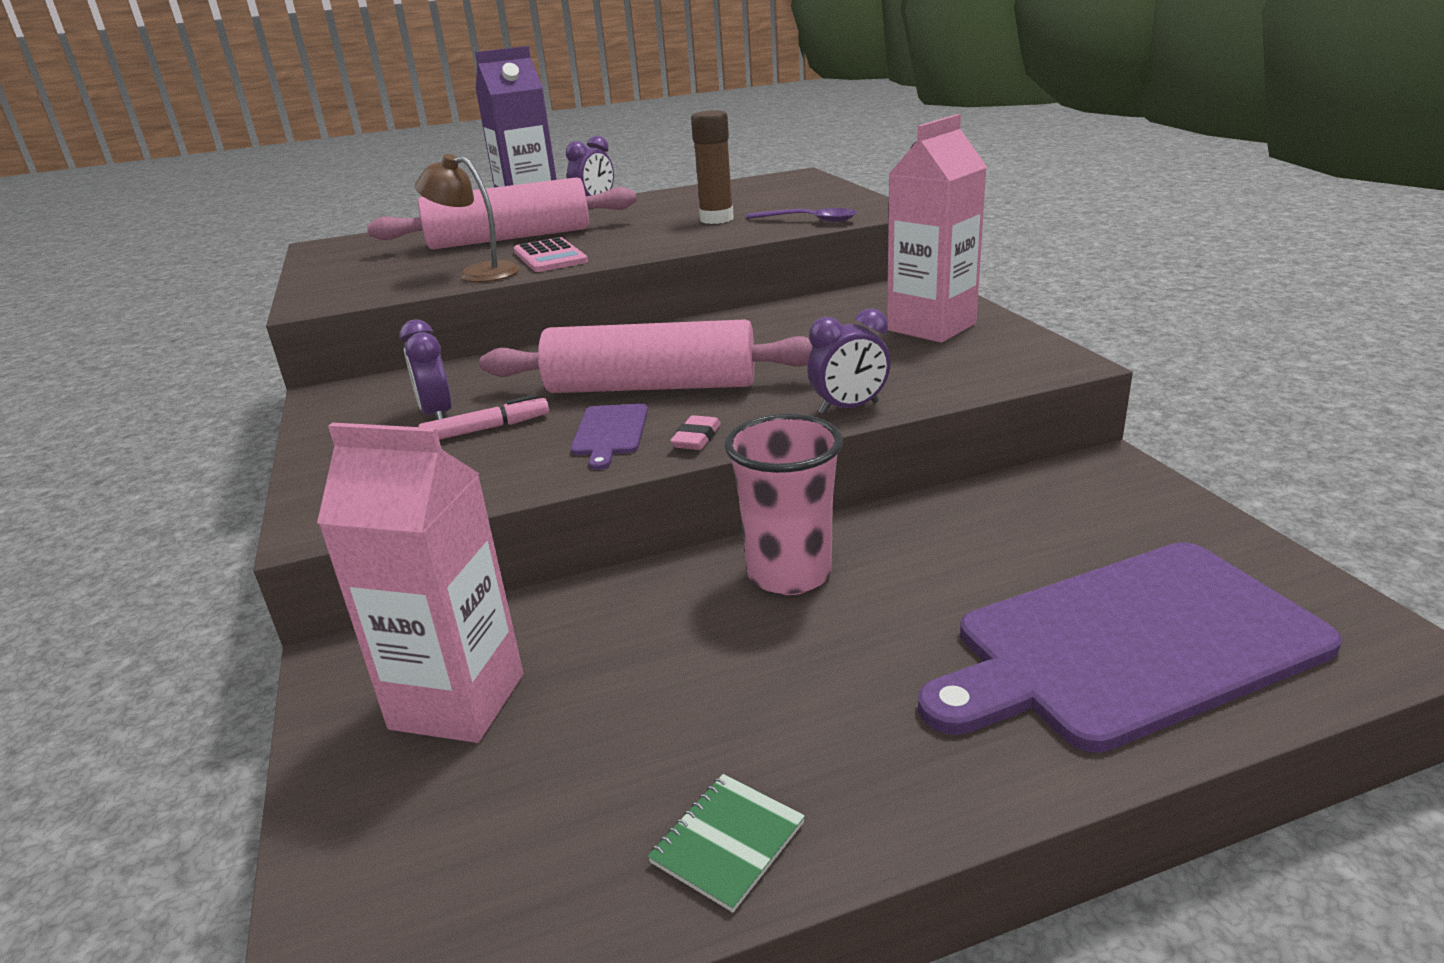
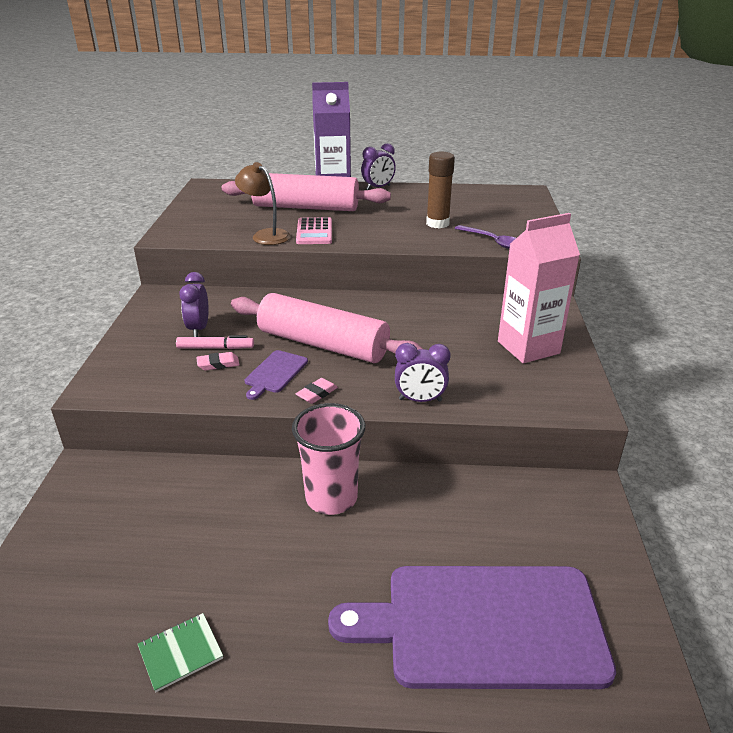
camera: 20 degrees right, 5 degrees up
pink carton [317,423,523,743] -> none
none -> pink eraser [196,352,239,371]

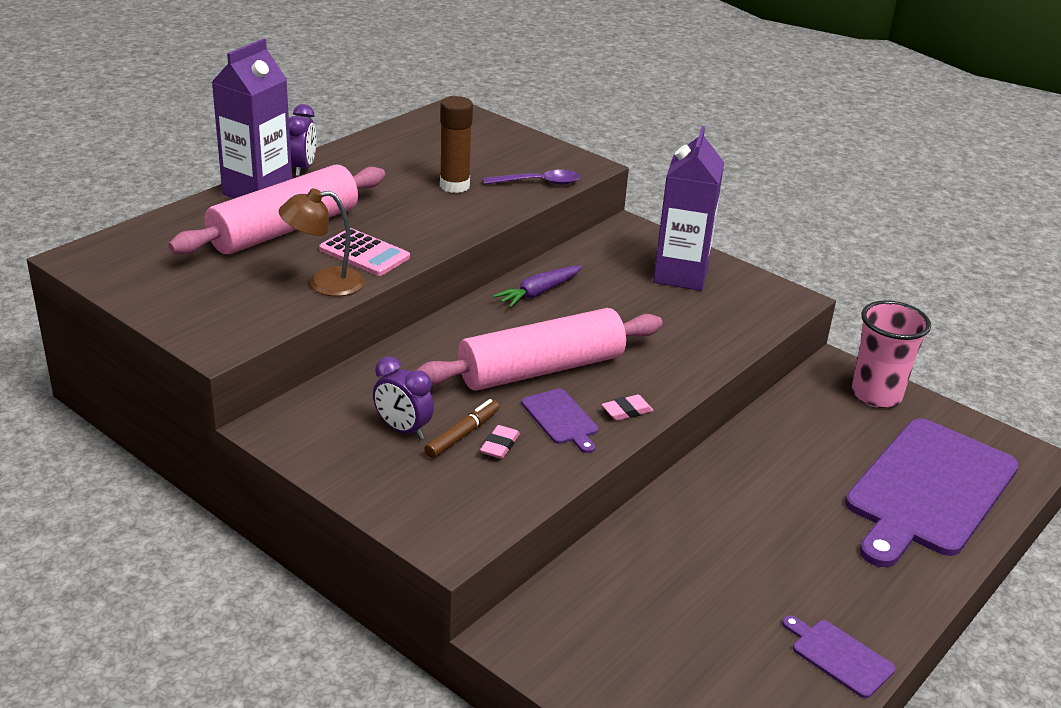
camera: 55 degrees left, 0 degrees up
green notebook [138,613,223,692] -> purple cutting board [782,615,896,698]
pink marker [176,335,254,349] -> brown marker [424,399,499,458]
pink cup [292,403,365,515] -> pink cup moved to [852,300,931,408]
pink eraser [296,378,338,404] -> pink eraser turned 75 degrees clockwise [601,395,653,421]
purple clock [395,343,451,402] -> none
pink carton [498,213,580,363] -> purple carton [653,126,724,291]
none -> purple carrot [493,265,582,308]

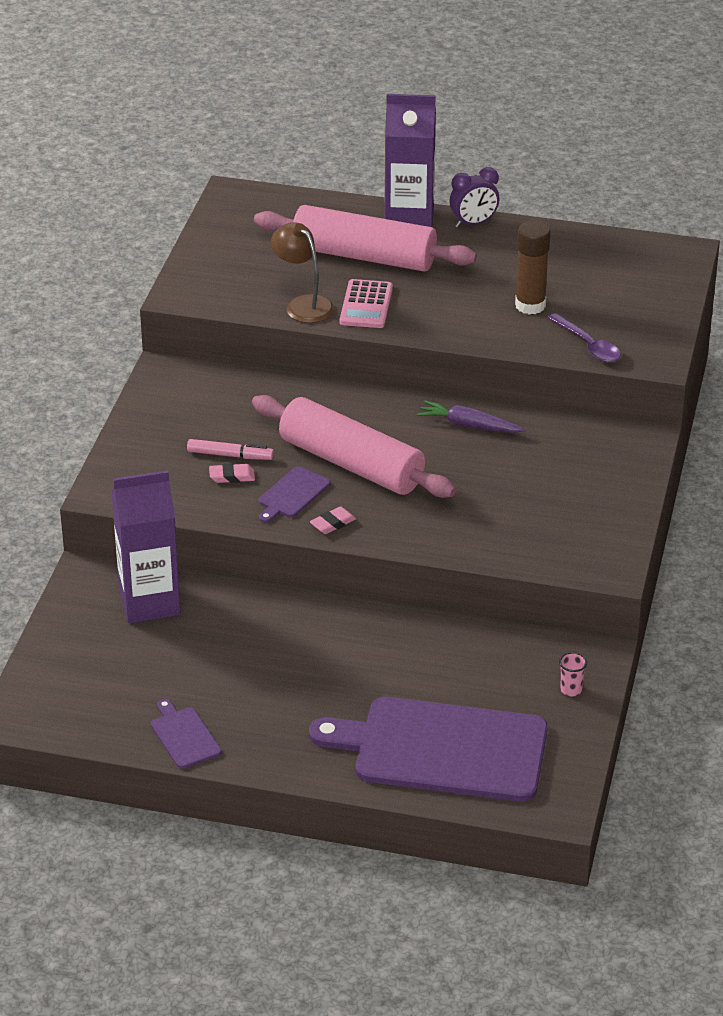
camera: 65 degrees right, 5 degrees up
purple clock [373,356,434,439] -> none
brown marker [424,399,499,458] -> pink marker [187,439,274,460]
pink eraser [601,395,653,421] -> pink eraser turned 75 degrees counterclockwise [310,506,356,534]
purple carton [653,126,724,291] -> purple carton moved to [111,470,181,623]
purple cutting board [782,615,896,698] -> purple cutting board turned 45 degrees counterclockwise [151,699,222,769]
pink cup [852,300,931,408] -> pink cup [559,652,587,696], size x0.40

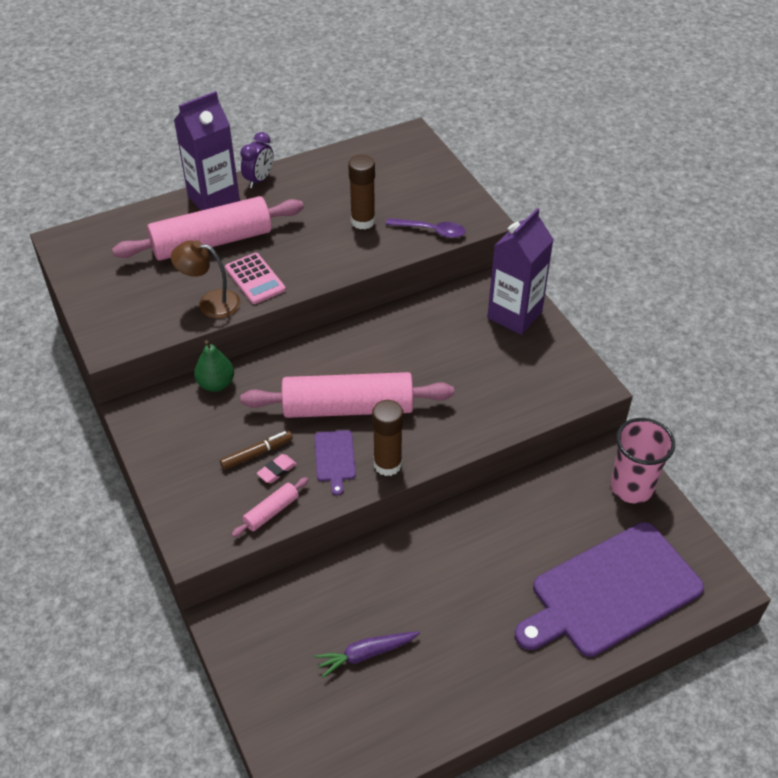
camera: 40 degrees left, 10 degrees up
purple carton [111,470,181,623] -> purple carton moved to [487,208,554,335]
purple cutting board [151,699,222,769] -> none
pink marker [187,439,274,460] -> brown marker [220,431,293,470]
pink eraser [310,506,356,534] -> brown glue stick [372,400,403,476]
purple carrot [417,400,525,433] -> purple carrot moved to [314,631,420,678]
pink cup [559,652,587,696] -> pink cup [611,418,675,504], size x2.50
none -> green pear [194,340,234,392]
none -> pink rolling pin [231,477,309,537]

